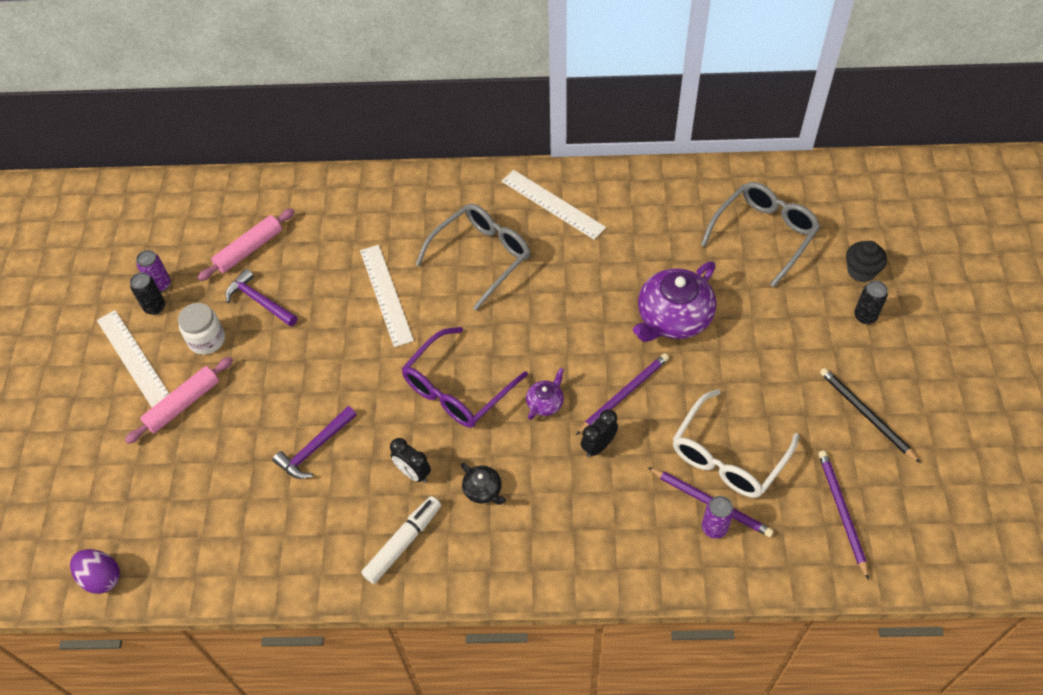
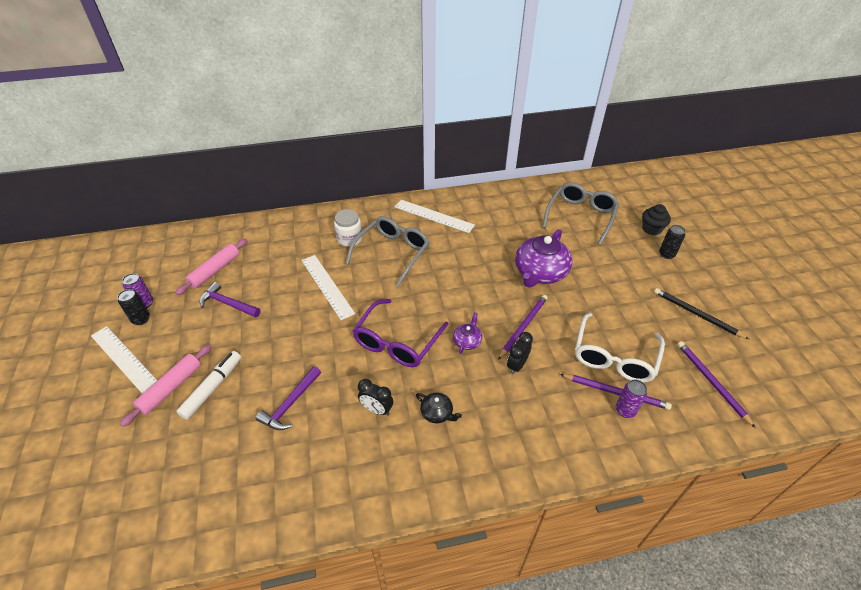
camera: 15 degrees left, 10 degrees down
purple egg [70,549,120,594] -> none
white jar [178,303,225,355] -> white jar moved to [334,209,362,246]
white marker [361,496,441,584] -> white marker moved to [176,351,241,420]

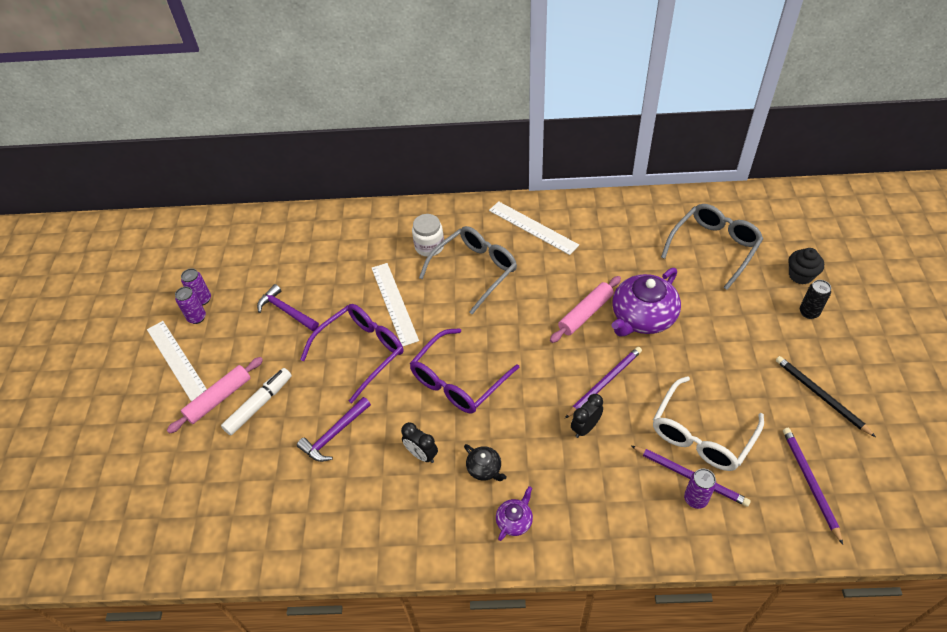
camera: 15 degrees right, 5 degrees up
black can [117,289,150,325] -> purple can [175,287,206,324]
pink rolling pin [175,239,247,295] -> pink rolling pin moved to [550,276,621,343]
purple teapot [453,312,482,354] -> purple teapot moved to [496,486,533,541]
none -> purple glasses [300,304,403,403]

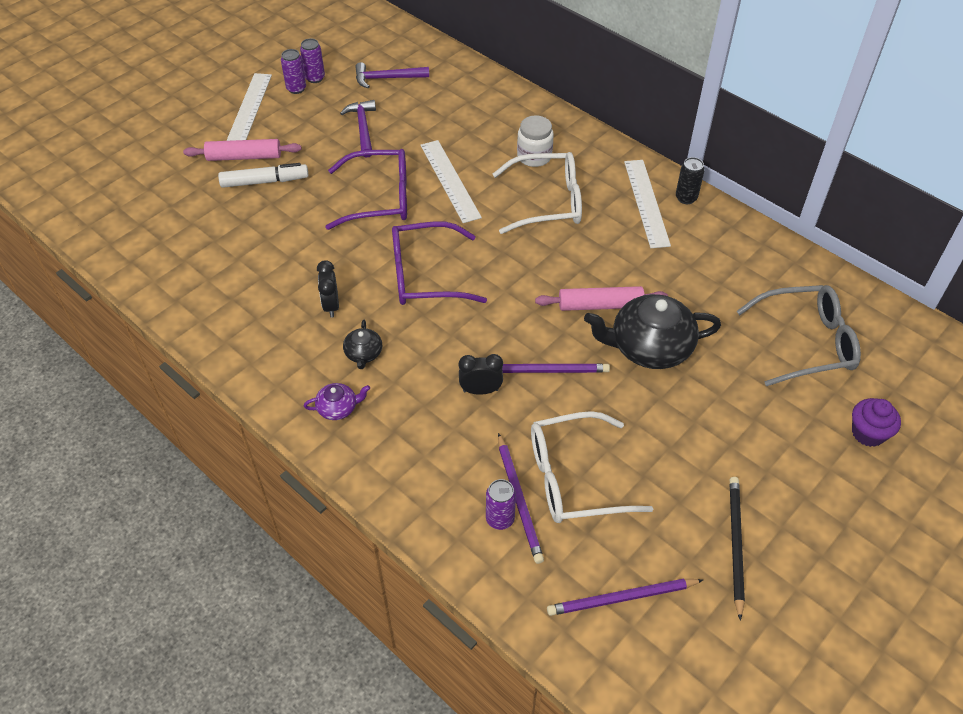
camera: 40 degrees right, 0 degrees up
purple hammer [297,397,371,462] -> purple hammer moved to [355,62,429,88]
white ruler [372,263,419,346] -> white ruler turned 45 degrees counterclockwise [420,140,482,223]
grey glasses [419,226,517,315] -> white glasses [493,152,582,234]
purple teapot [612,268,681,337] -> black teapot [584,294,721,369]
purple pencil [783,428,843,544] -> purple pencil turned 135 degrees counterclockwise [547,579,703,616]
black cupcake [788,248,824,285] -> purple cupcake [852,398,901,447]
black can [800,280,831,319] -> black can moved to [676,157,705,204]

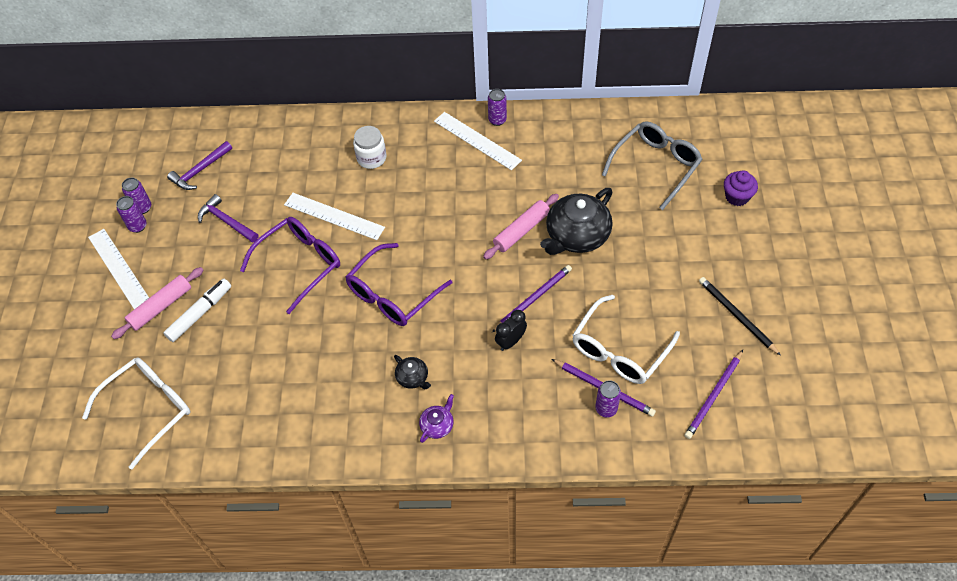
camera: 40 degrees left, 5 degrees up
black clock [317,260,339,318] -> none
white glasses [493,152,582,234] -> white glasses moved to [82,357,191,469]
black can [676,157,705,204] -> purple can [488,89,507,126]

